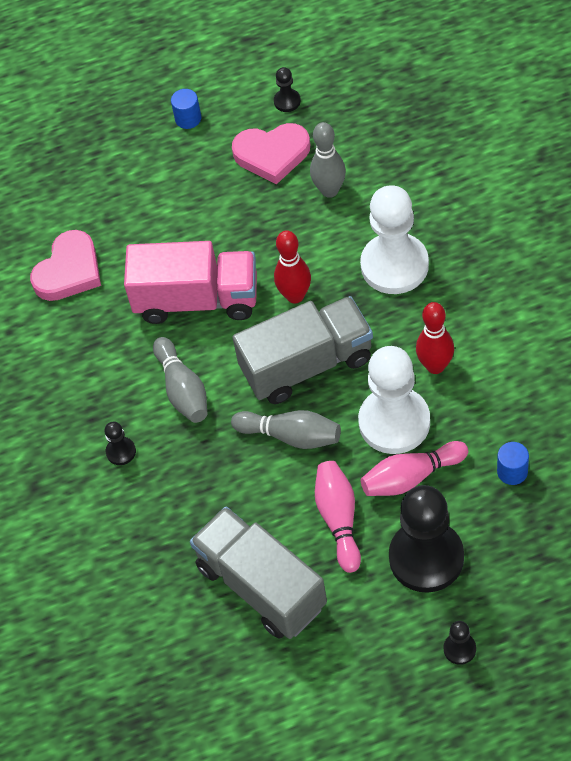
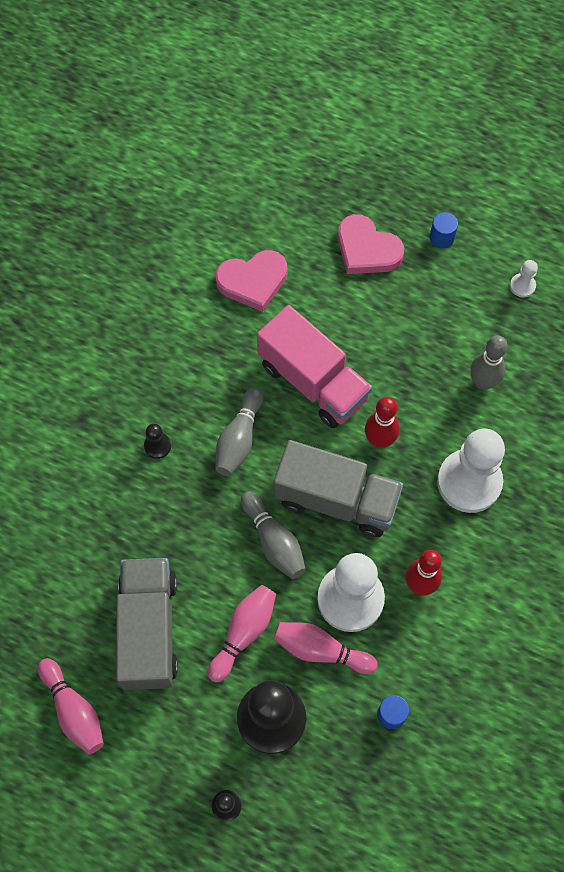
camera: 35 degrees right, 10 degrees up
pink heart [232,123,310,185] -> pink heart moved to [338,214,404,274]
black pawn [274,67,301,112] -> white pawn [510,260,538,298]
none -> pink bowling pin [38,658,104,754]

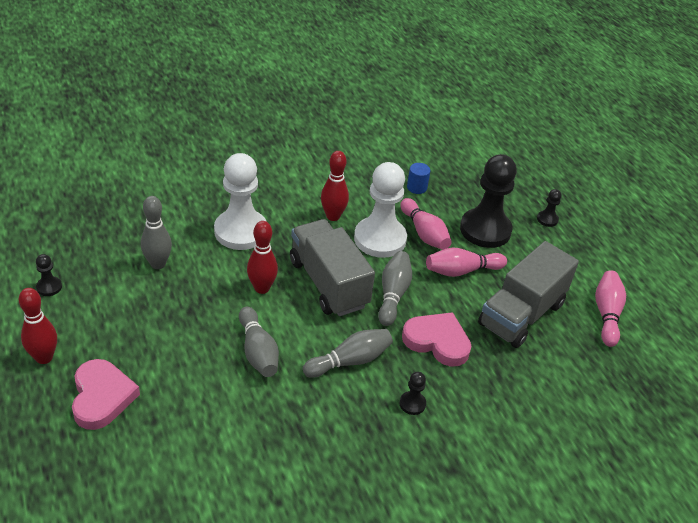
camera: 140 degrees left, 25 degrees down
pink heart [216,250,287,312] -> pink heart moved to [402,312,472,367]
pink truck [257,305,372,428] -> grey bowling pin [239,307,279,377]
blue cylinder [430,212,458,249] -> red bowling pin [19,288,57,364]
white pawn [510,260,538,298] -> black pawn [36,254,62,296]

